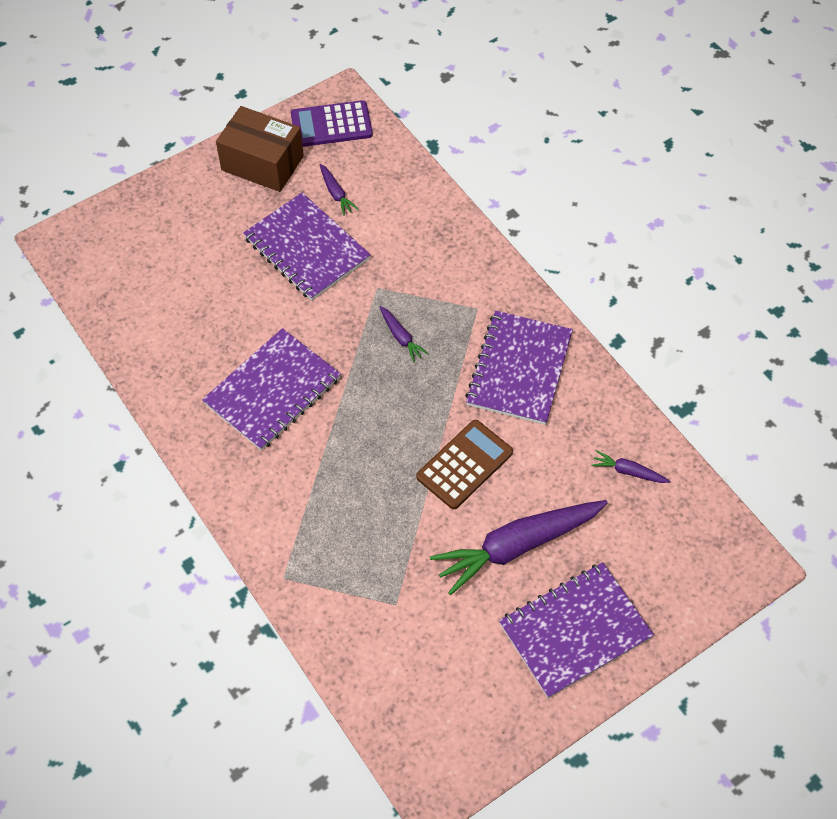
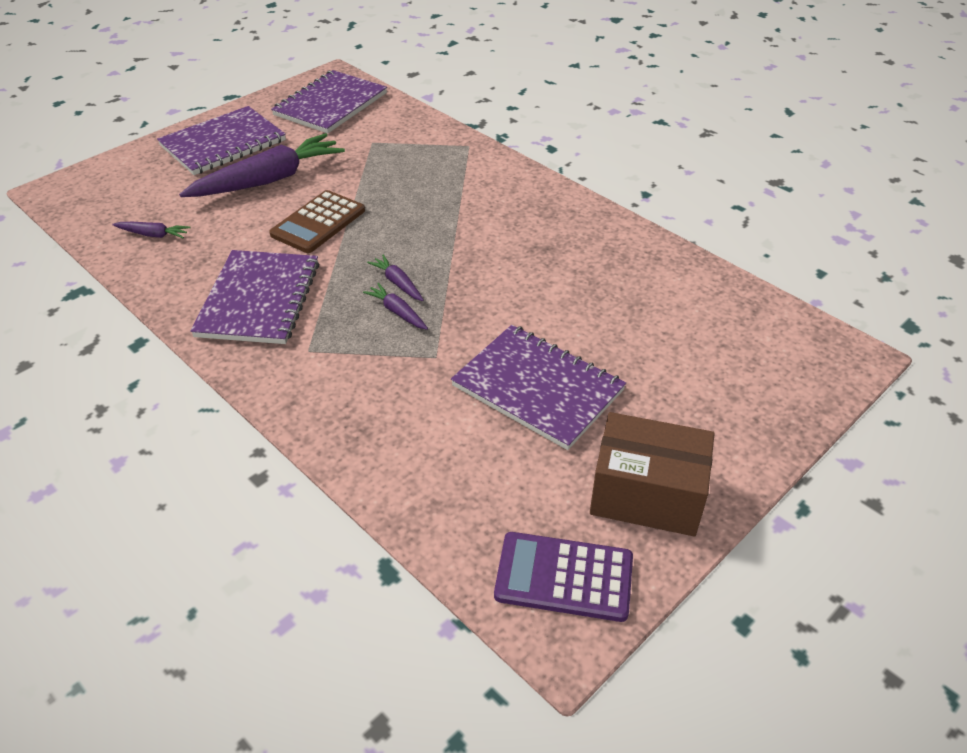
camera: 170 degrees right, 15 degrees down
purple notebook [202,328,341,451] -> purple notebook moved to [271,70,387,134]
purple calculator [291,100,373,147] -> purple calculator turned 150 degrees counterclockwise [494,532,633,622]
purple carrot [320,164,358,216] -> purple carrot moved to [367,255,424,301]

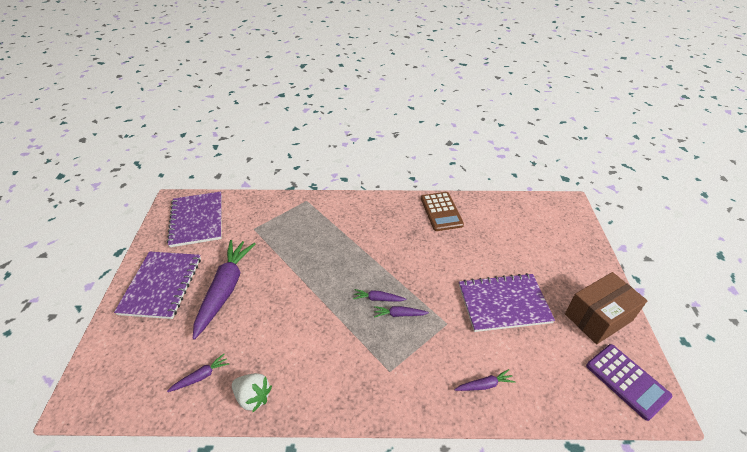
camera: 45 degrees left, 0 degrees up
purple notebook [190,250,319,344] -> none
brown calculator [269,190,365,253] -> brown calculator moved to [421,192,464,231]
purple calculator [494,532,633,622] -> purple calculator turned 90 degrees counterclockwise [586,344,672,421]
none -> white strawberry [232,373,272,412]
none -> purple carrot [455,369,516,391]

